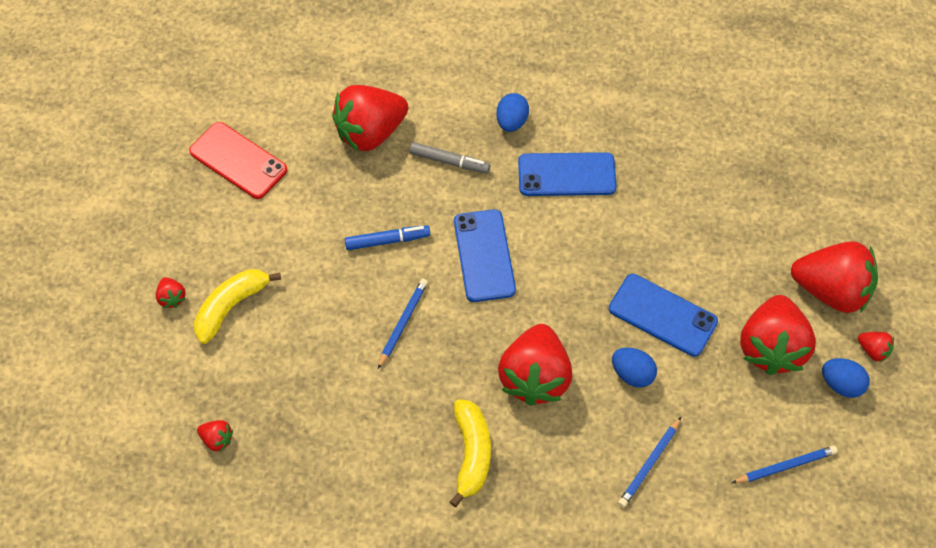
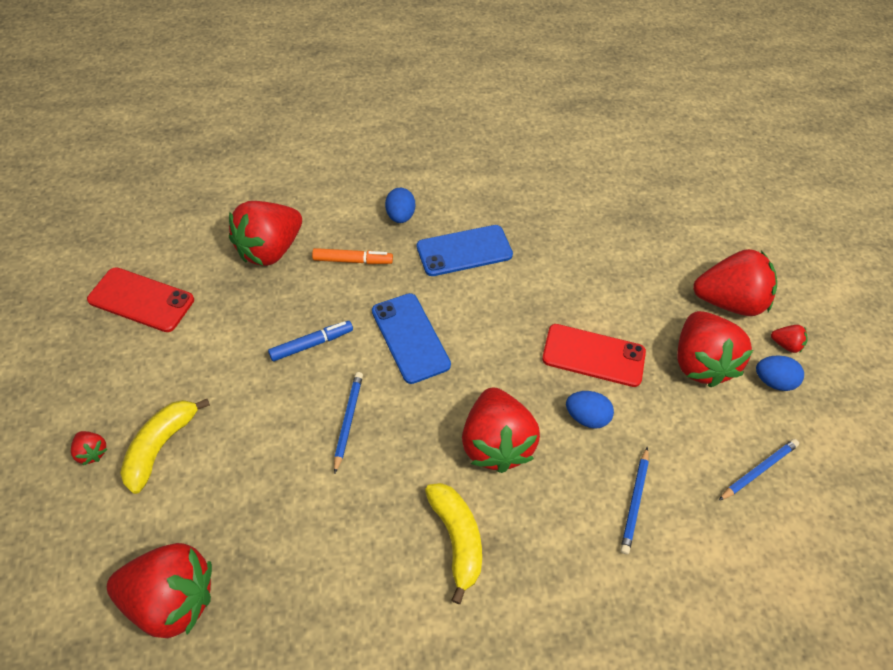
camera: 20 degrees left, 5 degrees down
red strawberry [197,420,233,452] -> red strawberry [107,543,212,638], size x2.39
grey marker [409,142,490,174] -> orange marker [312,248,393,264]
blue phone [609,274,718,357] -> red phone [542,324,646,387]

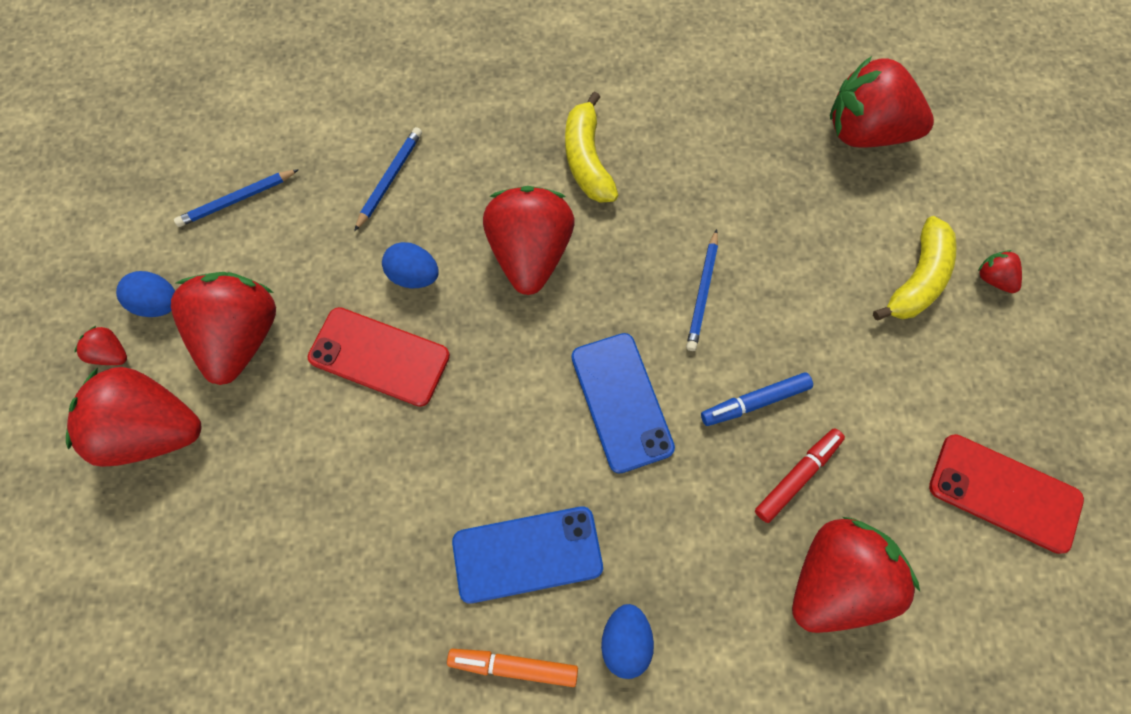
camera: 170 degrees left, 15 degrees up
orange marker [312,248,393,264] -> orange marker moved to [447,649,578,687]
none -> red marker [755,428,845,523]

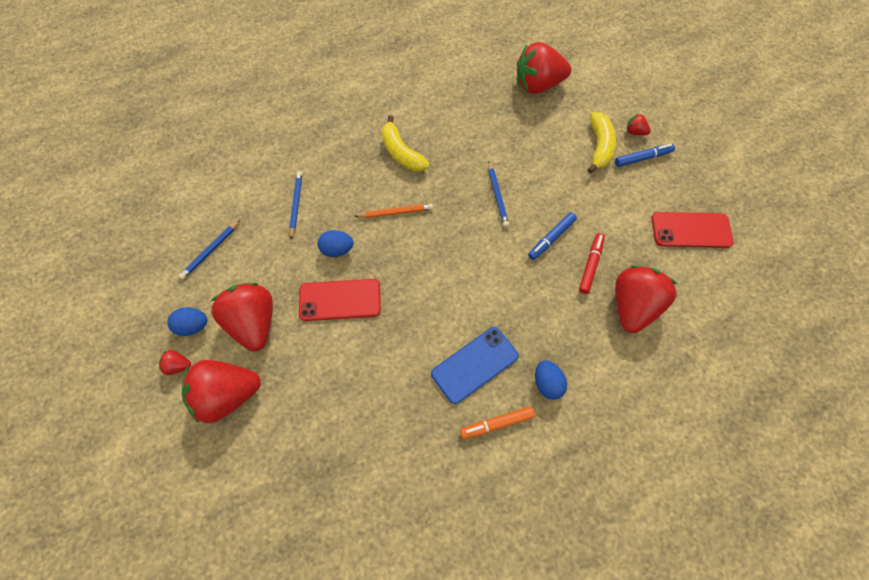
camera: 25 degrees left, 5 degrees down
red strawberry [483,186,574,295] -> orange pencil [354,204,433,218]
blue phone [572,333,675,474] -> none
none -> blue marker [615,144,675,167]

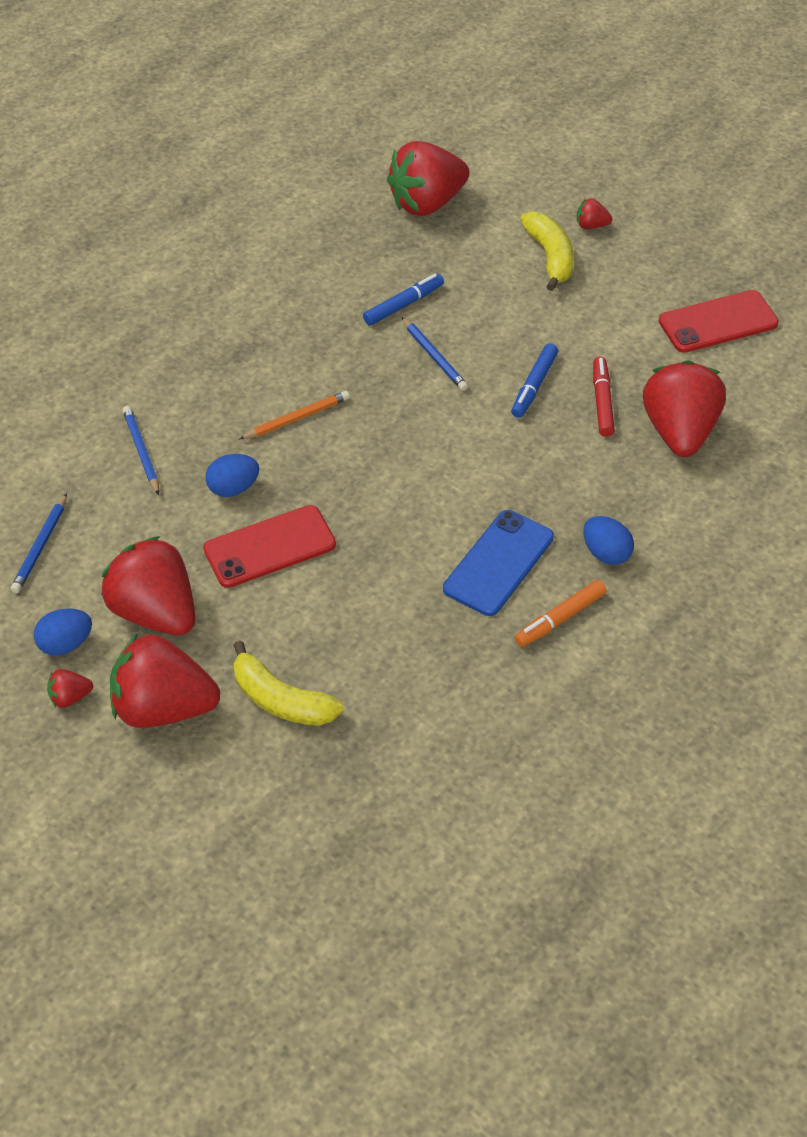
camera: 20 degrees left, 15 degrees down
red strawberry [182,360,261,423] -> red strawberry turned 45 degrees clockwise [110,633,220,728]
yellow banana [382,115,430,171] -> yellow banana moved to [233,641,343,726]
blue marker [615,144,675,167] -> blue marker moved to [363,274,444,326]

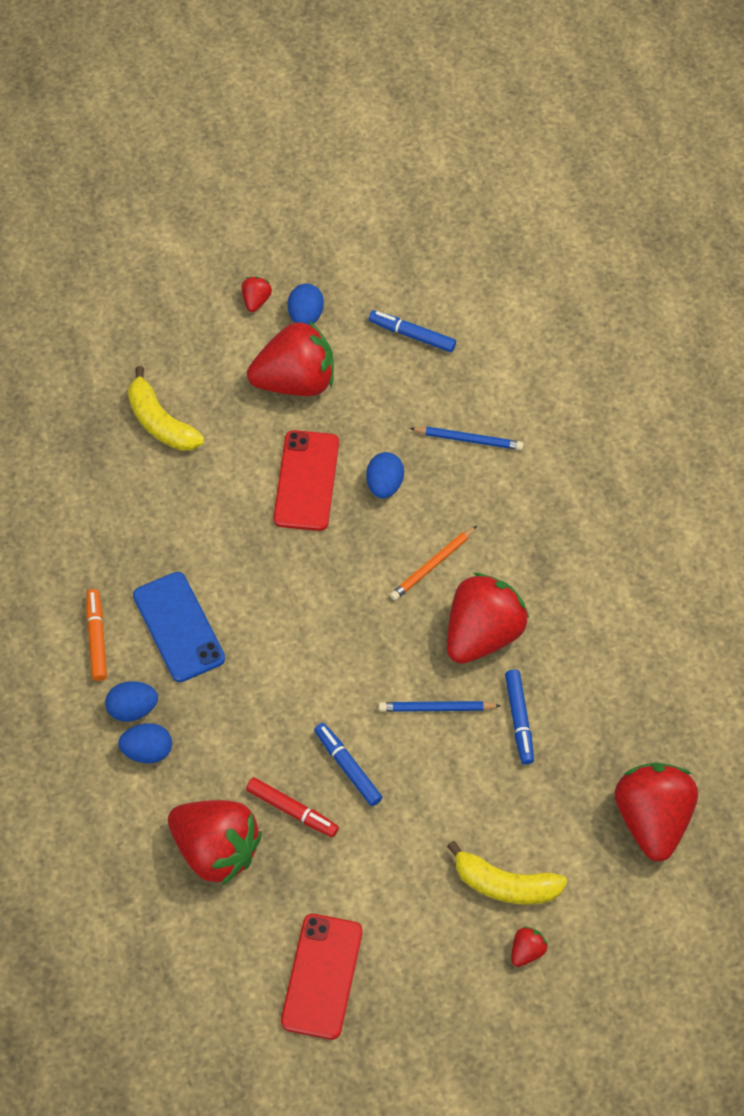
camera: 120 degrees right, 10 degrees up
blue pencil [11,493,67,593] -> blue marker [369,310,456,352]
red strawberry [110,633,220,728] -> red strawberry moved to [447,573,529,664]
yellow banana [233,641,343,726] -> yellow banana turned 105 degrees counterclockwise [128,366,204,451]
orange pencil [239,391,350,439] -> orange pencil turned 45 degrees clockwise [390,526,477,600]
none -> blue egg [118,723,172,763]

